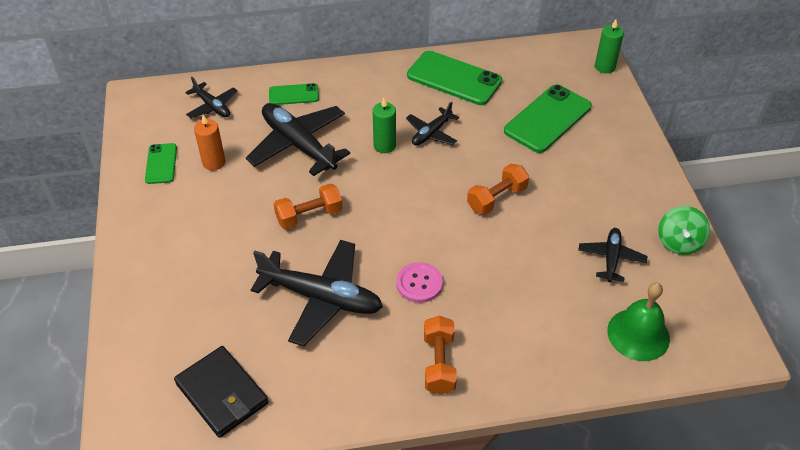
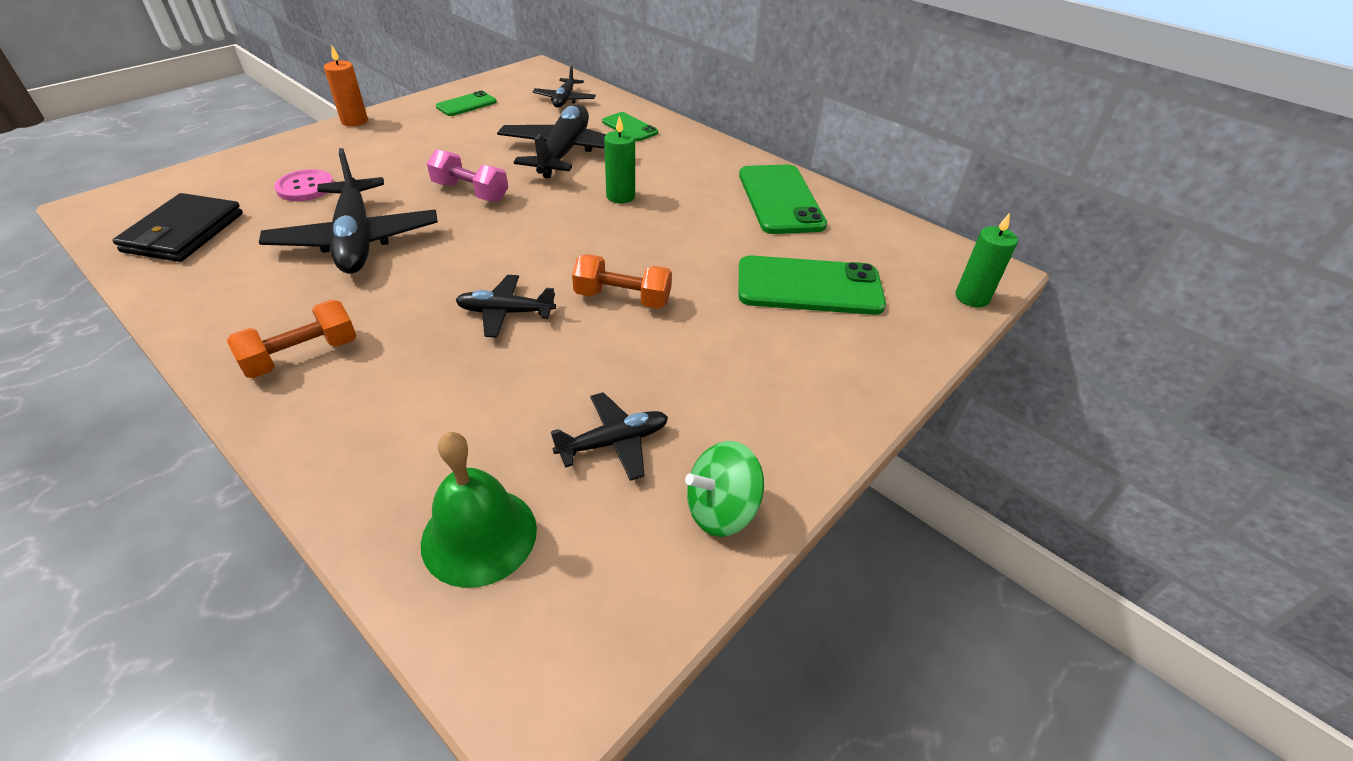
camera: 50 degrees right, 5 degrees down
orange candle [194,115,226,171] -> orange candle moved to [324,46,368,126]
orange dumbbell [274,183,343,229] -> pink dumbbell [427,149,508,202]
pink button [396,262,443,303] -> pink button moved to [274,169,333,201]
black plane [406,101,459,146] -> black plane moved to [455,275,556,338]

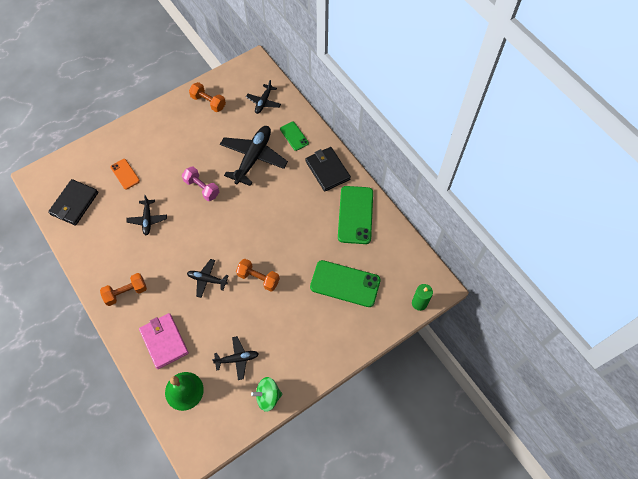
camera: 15 degrees right, 20 degrees up
black plane [259,148,438,274] -> black plane [126,195,167,235], size x0.54
pink button [274,169,333,201] -> orange phone [110,159,140,189]
orange candle [324,46,368,126] -> none
green phone [436,91,497,116] -> orange dumbbell [189,82,226,112]
green candle [604,116,635,204] -> none
none -> pink wallet [139,313,189,369]
none -> black wallet [305,147,351,192]

